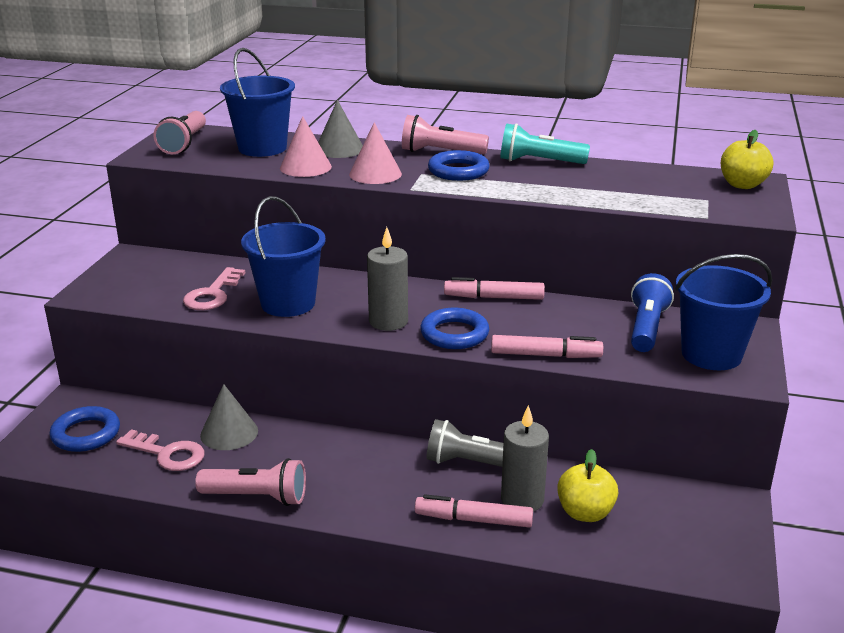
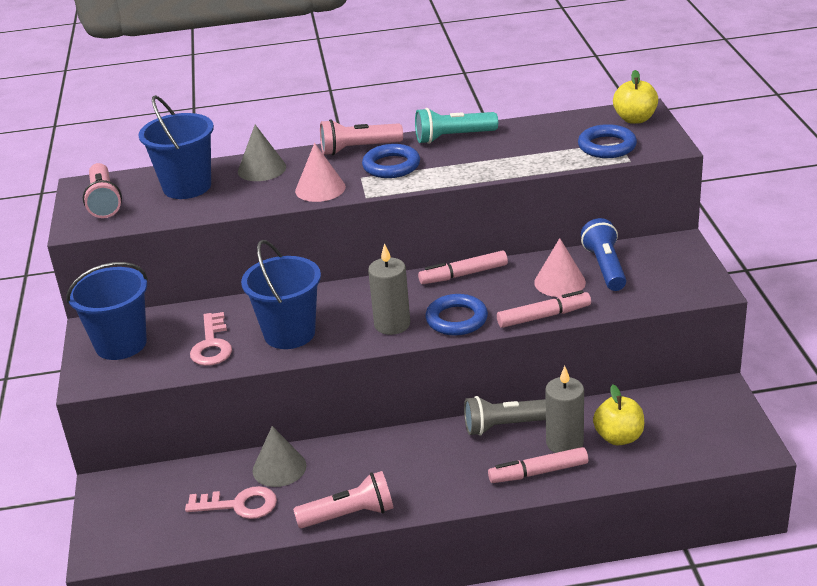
camera: 20 degrees left, 5 degrees up
blue ring [50,406,120,452] -> blue ring moved to [578,124,637,158]
pink cone [280,116,332,177] -> pink cone moved to [534,238,586,297]
blue bucket [675,254,772,370] -> blue bucket moved to [66,262,148,360]

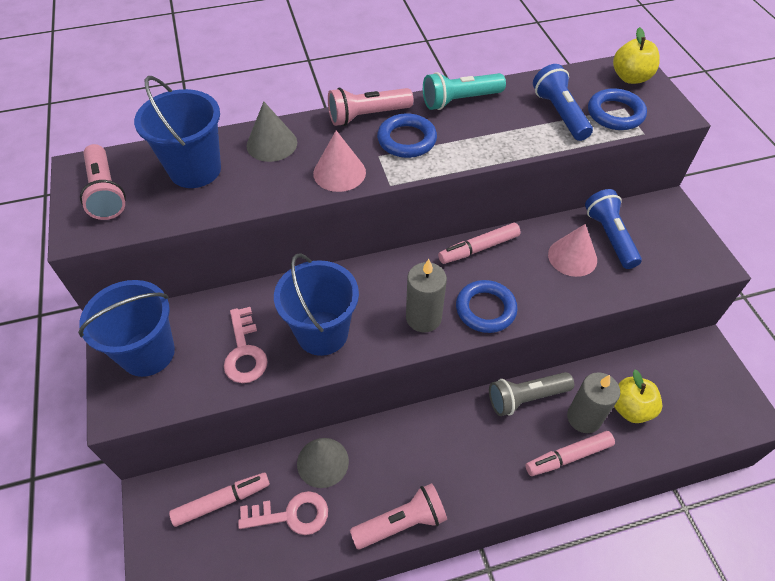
camera: 10 degrees left, 20 degrees up
pink marker [497,290,591,328] -> pink marker moved to [169,472,270,527]
none -> blue flashlight [533,64,593,141]

